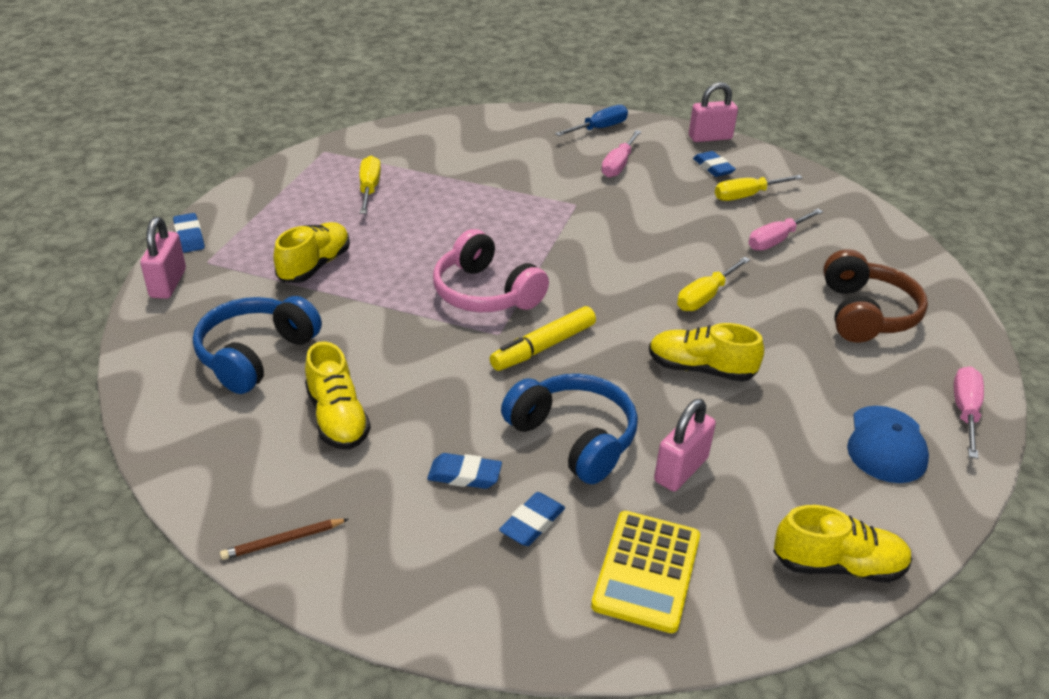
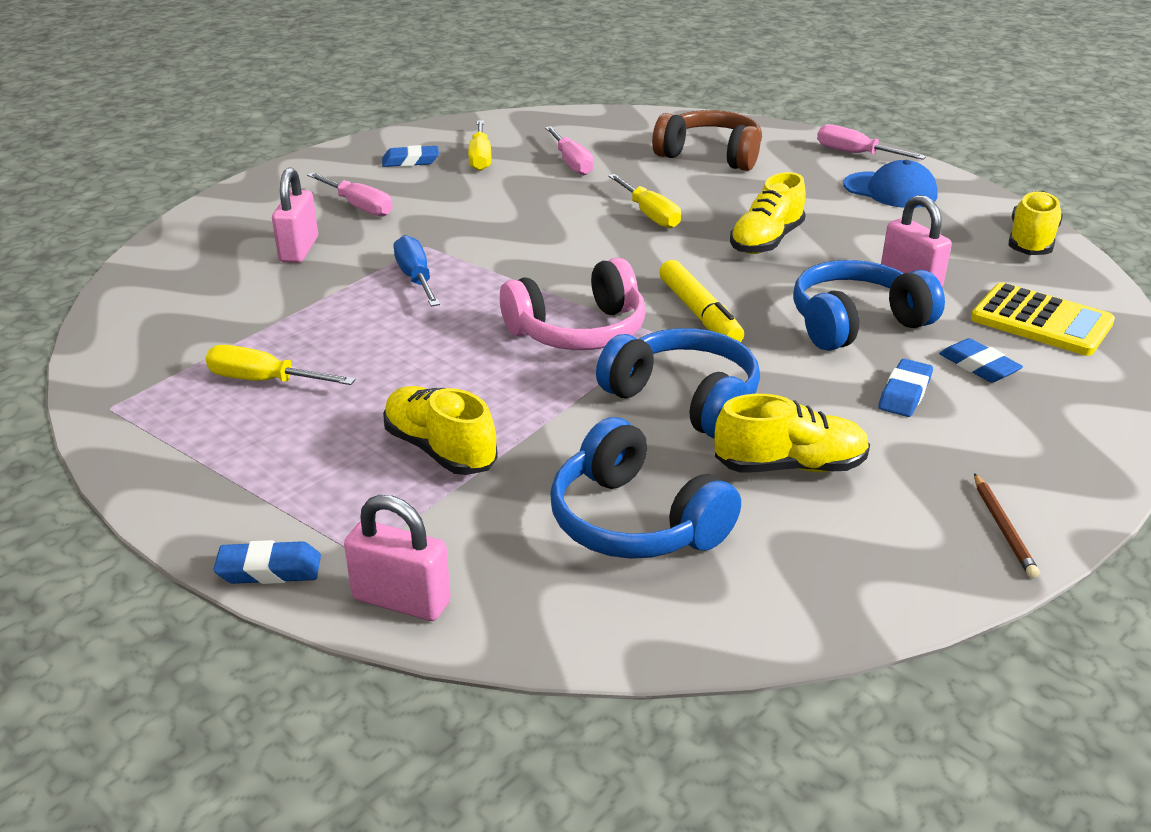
camera: 70 degrees left, 5 degrees down
blue screwdriver [555,105,628,136] -> blue screwdriver moved to [394,235,440,306]
pink padlock [689,82,738,142] -> pink padlock moved to [272,167,318,263]
none -> blue headphones [596,328,760,438]

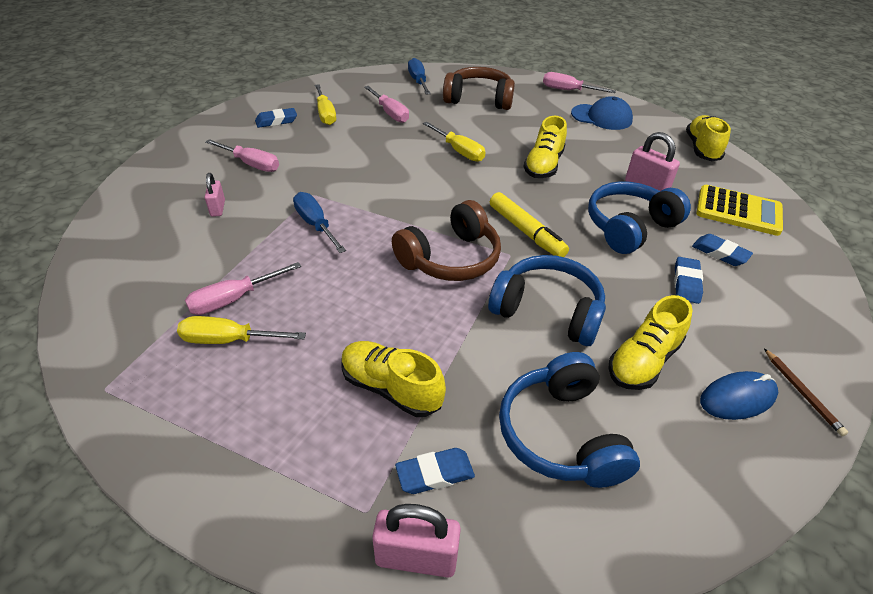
camera: 15 degrees left, 10 degrees up
blue eraser [213,540,321,584] -> blue eraser moved to [395,448,475,494]
pink padlock [272,167,318,263] -> pink padlock [205,173,225,217], size x0.62
pink headphones [500,258,646,350] -> brown headphones [392,200,501,281]
blue headphones [550,417,741,559] -> blue headphones turned 45 degrees clockwise [499,352,640,488]
yellow shoe [714,394,870,472] -> yellow shoe turned 150 degrees clockwise [608,295,693,390]
none -> pink screwdriver [185,262,301,315]
none -> blue screwdriver [408,58,431,95]
none -> blue mouse [700,371,778,420]

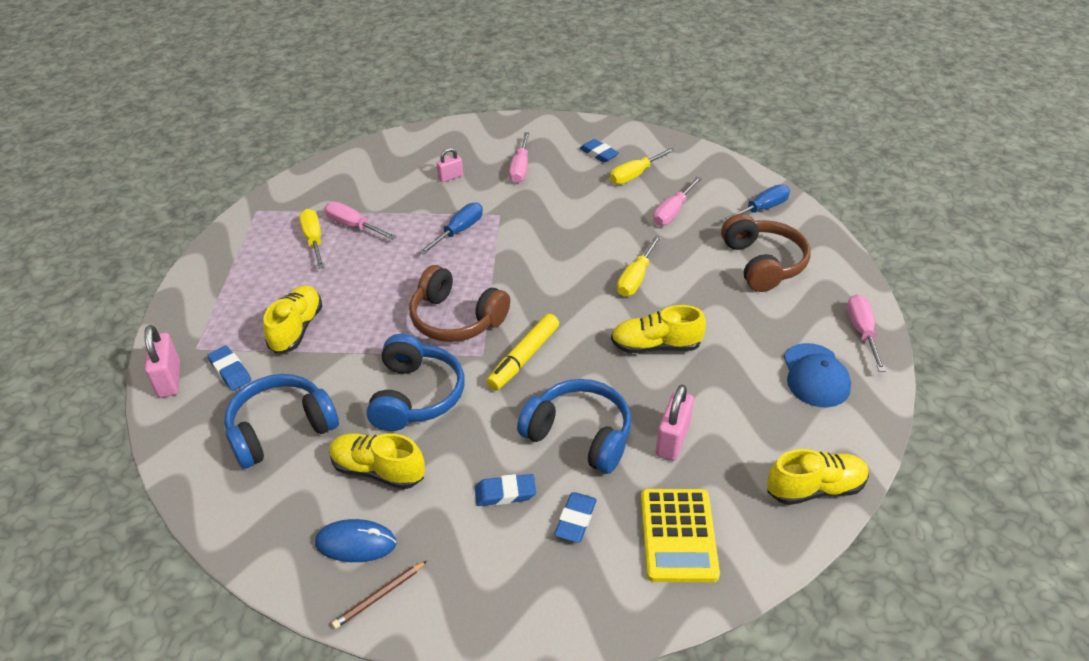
camera: 70 degrees right, 0 degrees up
blue mouse [700,371,778,420] -> blue mouse turned 45 degrees counterclockwise [315,519,396,562]

